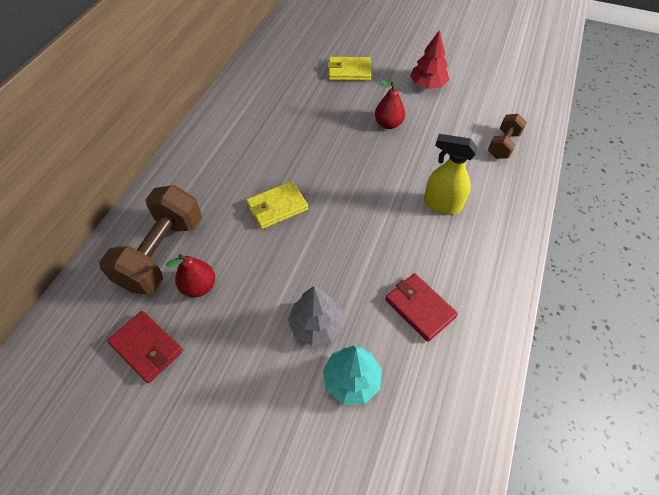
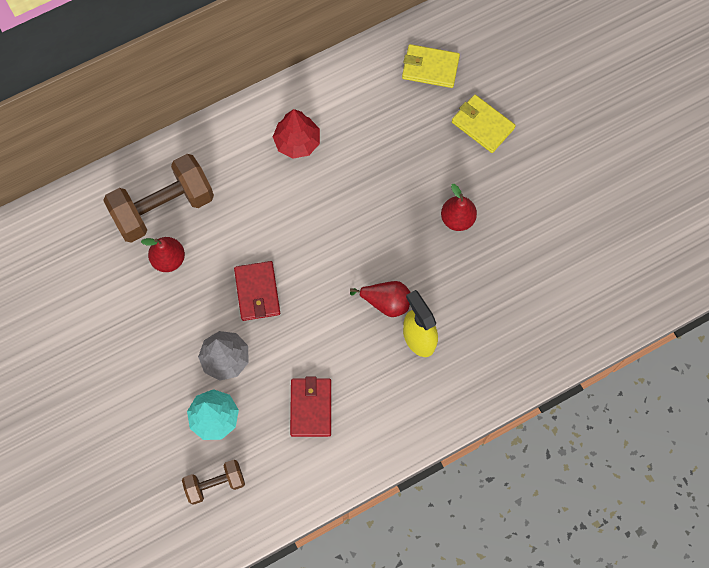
camera: 40 degrees right, 15 degrees up
red wallet [107,311,183,383] -> red wallet moved to [234,261,280,321]
yellow wallet [246,181,309,229] -> yellow wallet moved to [402,44,460,88]
red tree [410,30,449,89] -> red tree moved to [273,109,320,159]
brown dumbbell [488,114,527,159] -> brown dumbbell moved to [182,460,245,505]
none -> red pear [350,281,411,317]

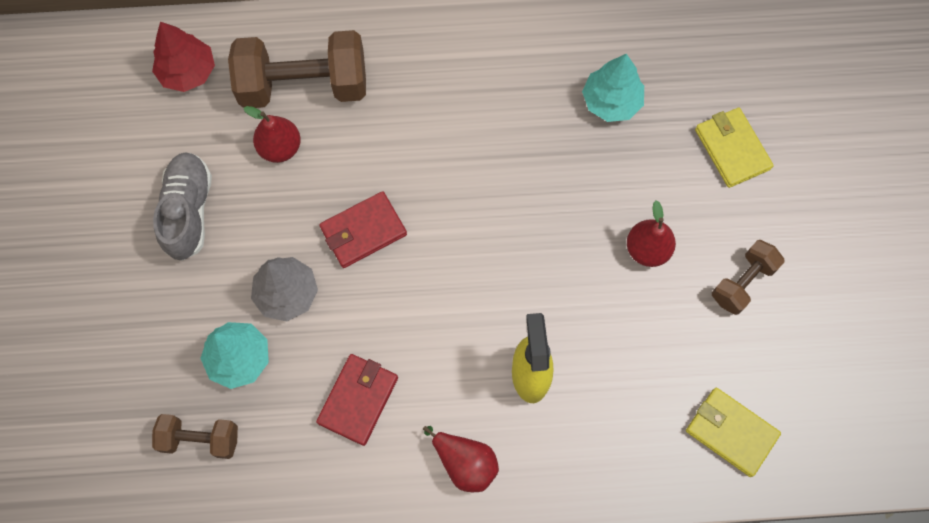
camera: 25 degrees right, 0 degrees up
red wallet [234,261,280,321] -> red wallet turned 45 degrees clockwise [319,191,407,268]
red tree [273,109,320,159] -> red tree moved to [152,22,215,92]
red pear [350,281,411,317] -> red pear moved to [423,426,499,492]
yellow wallet [402,44,460,88] -> yellow wallet moved to [686,388,781,477]
none -> grey shoe [153,152,212,261]
none -> turquoise tree [582,54,644,122]
none -> brown dumbbell [712,240,785,315]

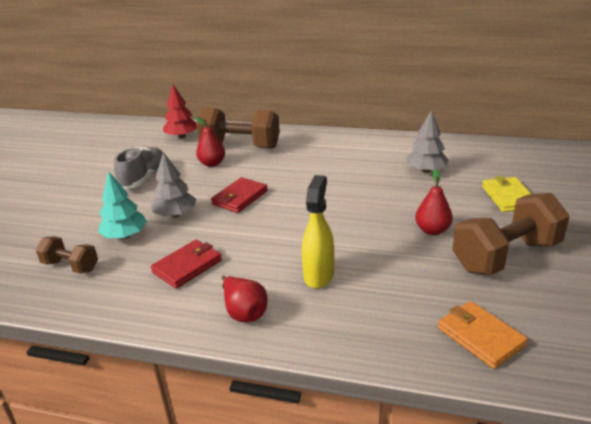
camera: 20 degrees right, 40 degrees down
red wallet [319,191,407,268] -> red wallet turned 45 degrees counterclockwise [211,177,268,213]
turquoise tree [582,54,644,122] -> grey tree [406,111,449,173]
yellow wallet [686,388,781,477] -> orange wallet [438,301,528,369]
brown dumbbell [712,240,785,315] -> brown dumbbell [452,193,570,275], size x1.85

